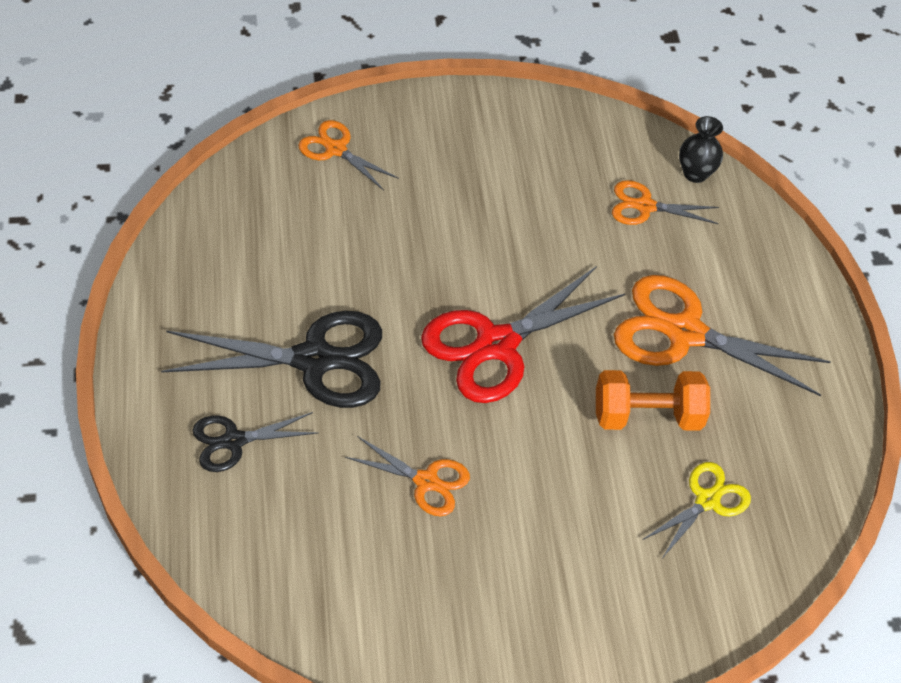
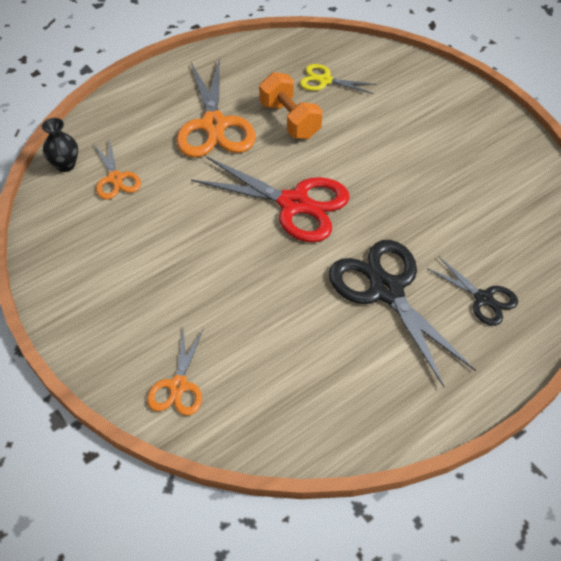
camera: 115 degrees left, 0 degrees up
orange scissors [345,436,470,516] -> none

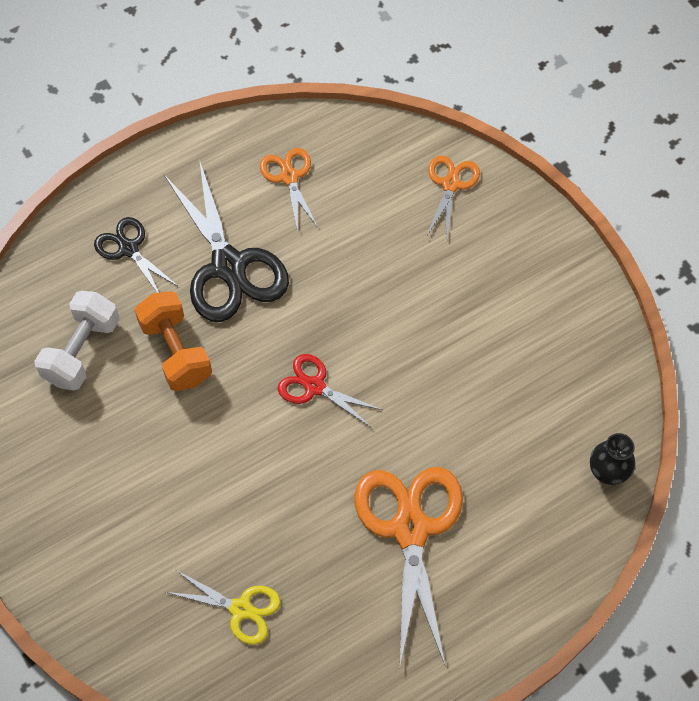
camera: 175 degrees left, 10 degrees up
orange scissors [94,138,141,200] -> orange scissors moved to [260,148,318,232]
red scissors [191,157,350,242] -> red scissors [278,354,382,428], size x0.54
orange dumbbell [259,72,323,139] -> orange dumbbell moved to [135,291,212,391]
none -> white dumbbell [34,291,120,391]

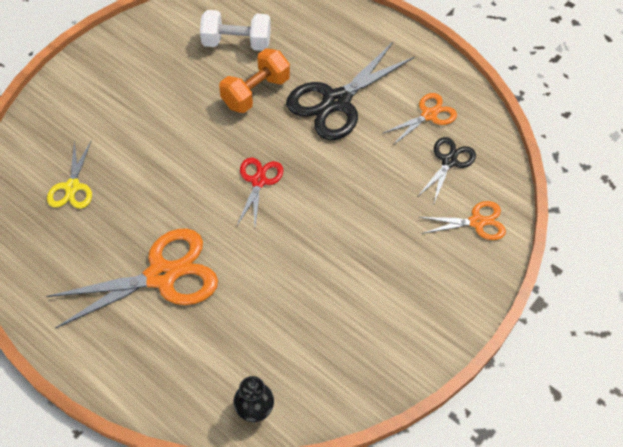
camera: 70 degrees right, 5 degrees down
black scissors [94,217,179,293] -> black scissors moved to [418,137,476,203]

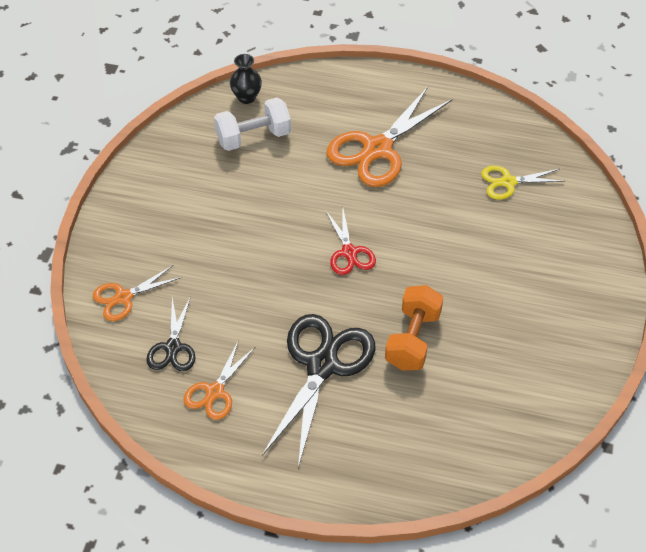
camera: 155 degrees right, 5 degrees down
yellow scissors [47,141,92,209] -> yellow scissors turned 75 degrees counterclockwise [481,166,565,200]
white dumbbell [200,10,271,51] -> white dumbbell moved to [214,98,291,151]

